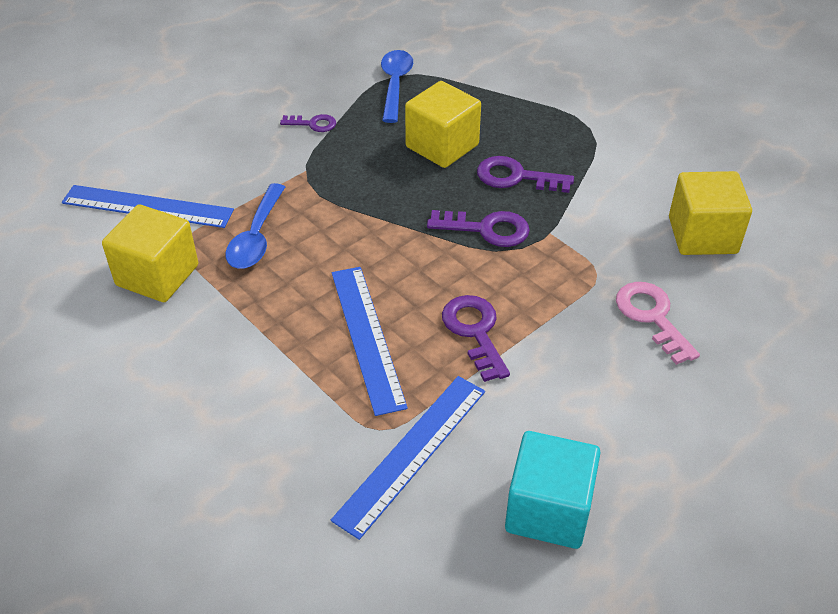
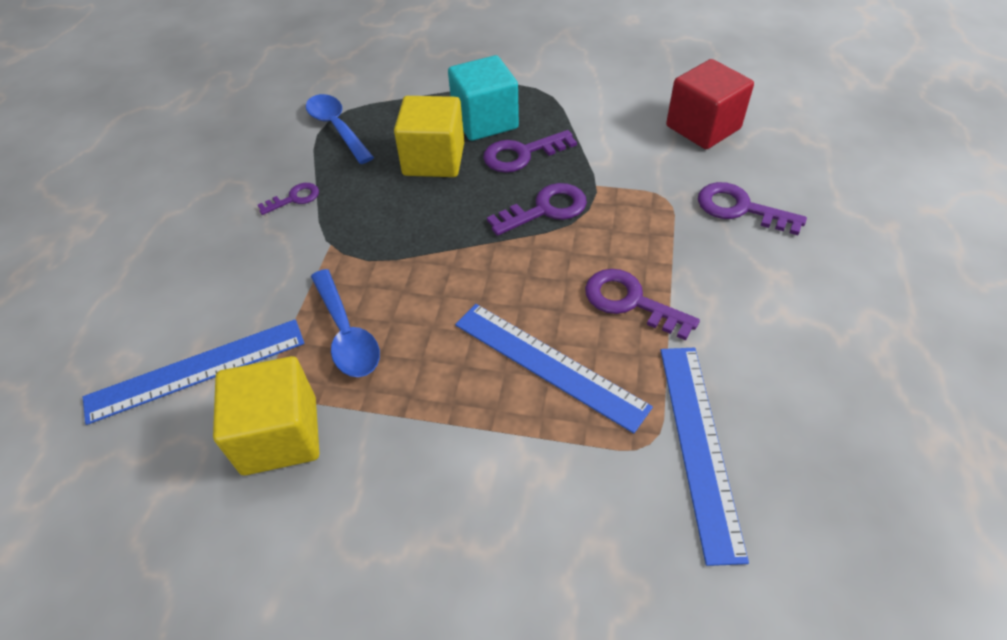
camera: 35 degrees left, 5 degrees up
turquoise cube [505,431,601,549] -> turquoise cube moved to [448,55,519,141]
pink key [616,282,700,365] -> purple key [698,182,807,235]
yellow cube [669,171,752,255] -> red cube [666,59,754,149]

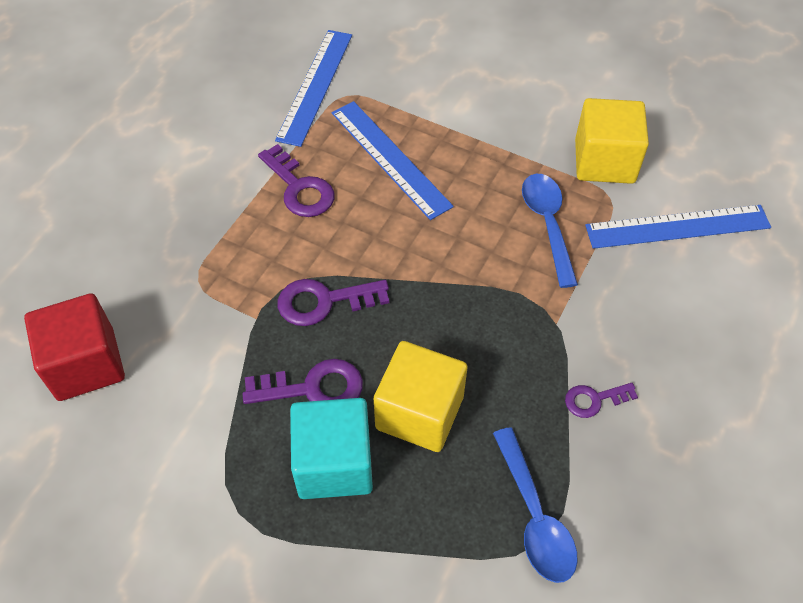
camera: 165 degrees left, 5 degrees up
purple key [698,182,807,235] -> none

